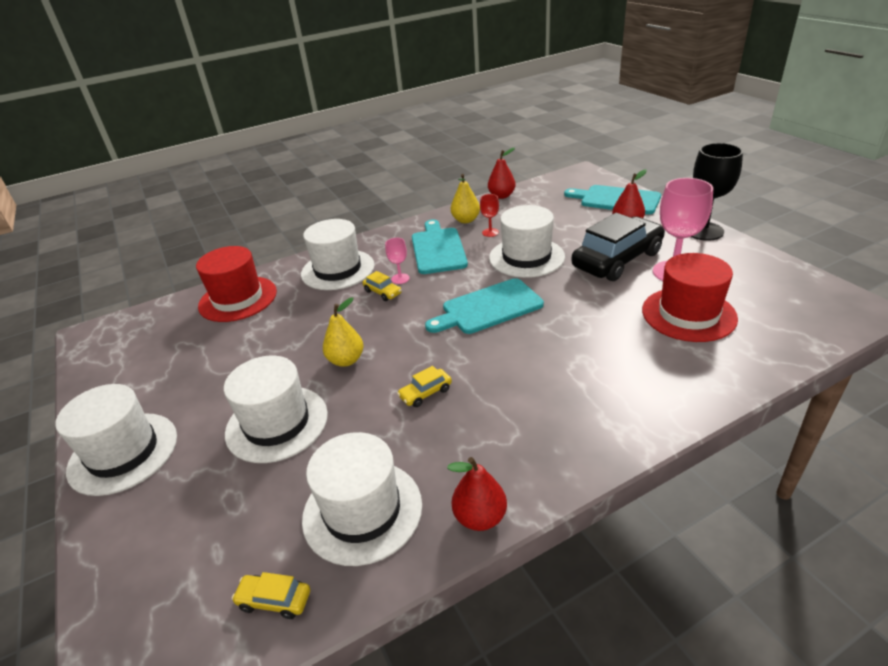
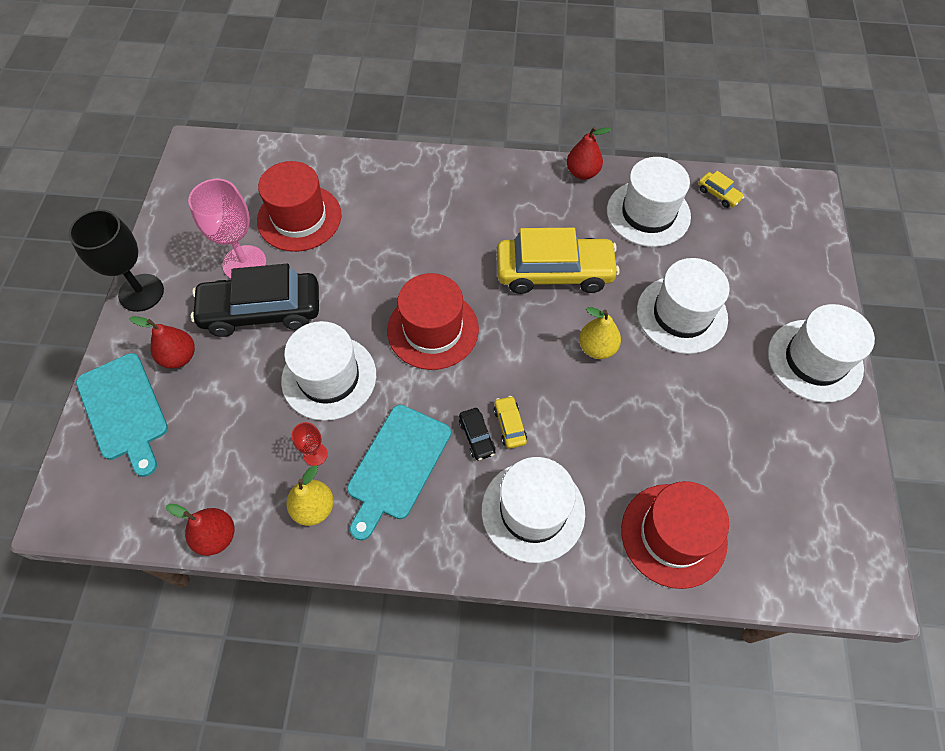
camera: 150 degrees left, 25 degrees up
pink goblet [385,238,410,284] -> black car [459,408,496,461]
yellow car [397,366,452,407] -> yellow car [497,228,620,294], size x2.45
turquoise cutting board [425,278,544,334] -> red hat [387,273,479,370]

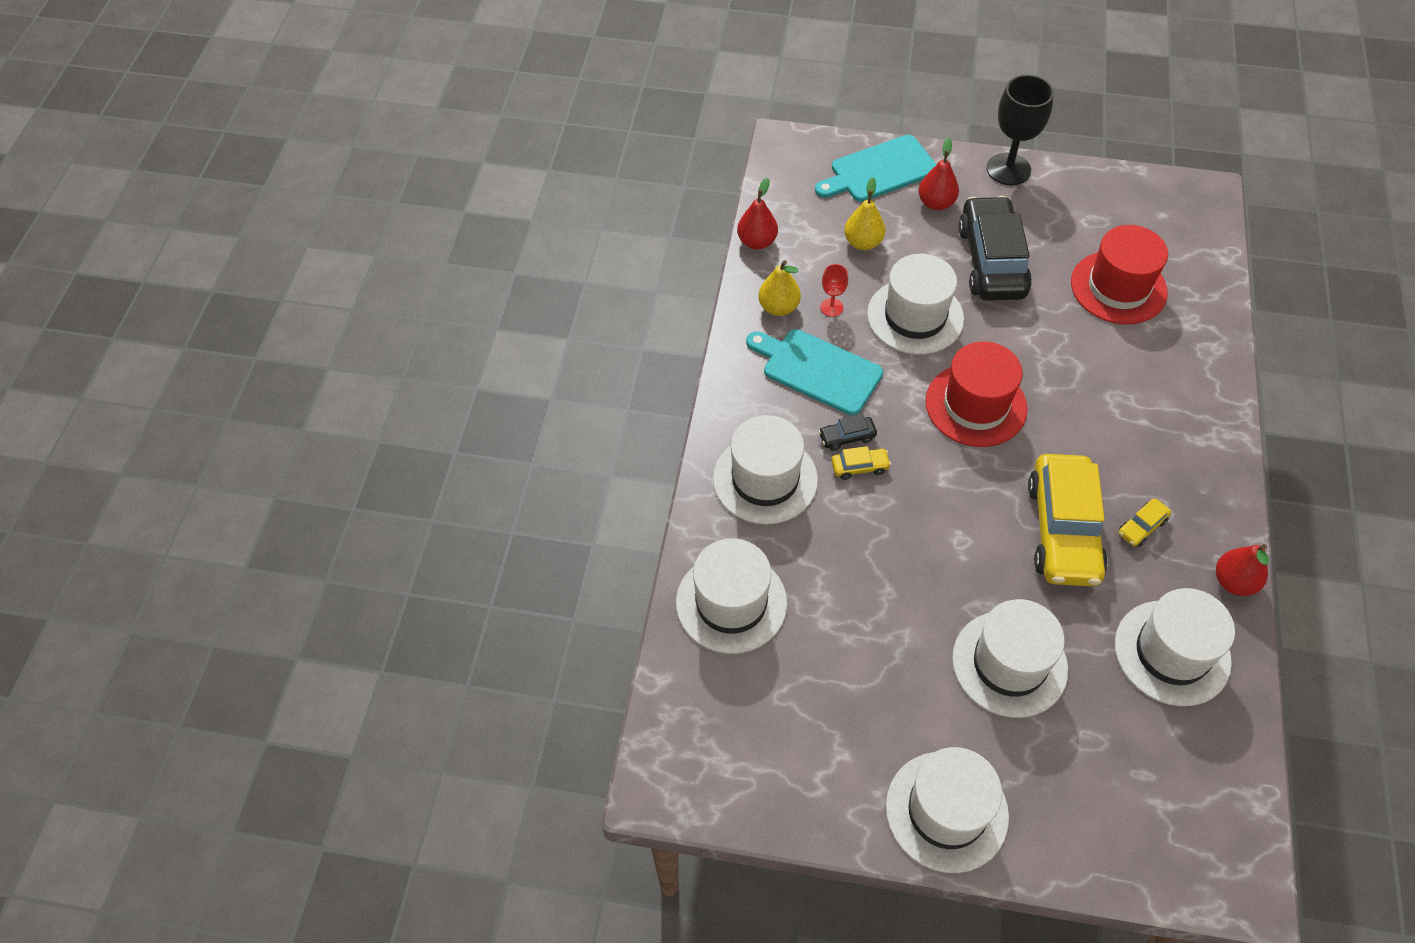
camera: 95 degrees right, 5 degrees down
pink goblet [188,179,266,279] -> none
yellow pear [579,307,621,359] -> yellow pear moved to [844,177,886,250]
red hat [621,481,729,589] -> white hat [676,538,787,654]
yellow car [698,171,744,208] -> yellow car moved to [1118,499,1171,547]

